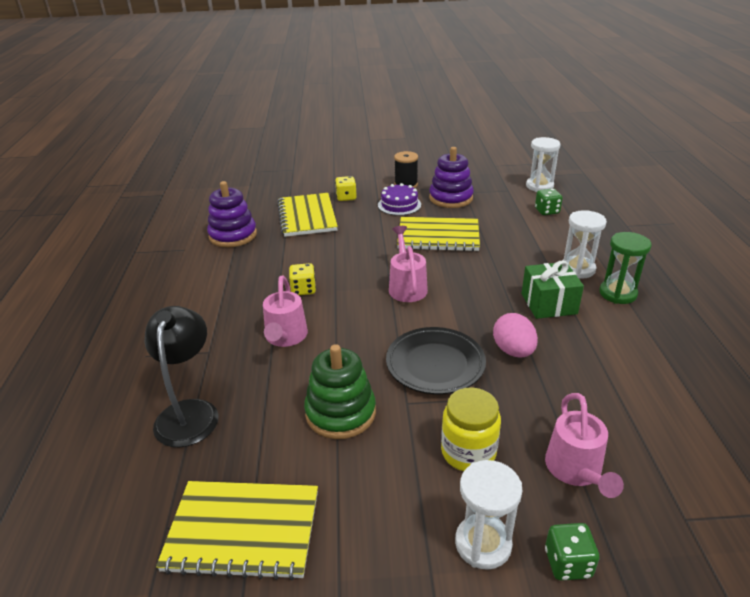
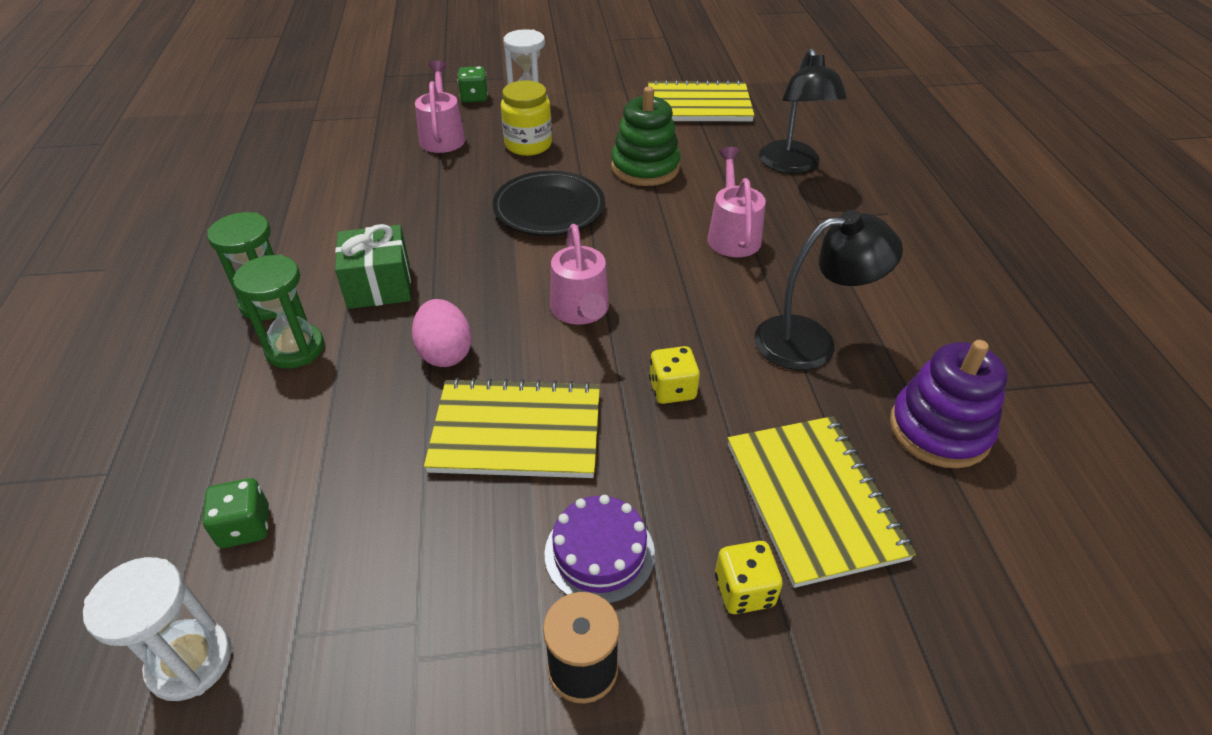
camera: 175 degrees right, 10 degrees up
yellow dice [289,263,316,295] -> yellow dice moved to [649,346,700,404]
purple stacking toy [429,147,474,208] -> none
pink egg [493,313,538,358] -> pink egg moved to [412,299,472,367]
white hourglass [562,210,607,279] -> green hourglass [233,255,324,369]
none -> black lamp [754,210,903,370]

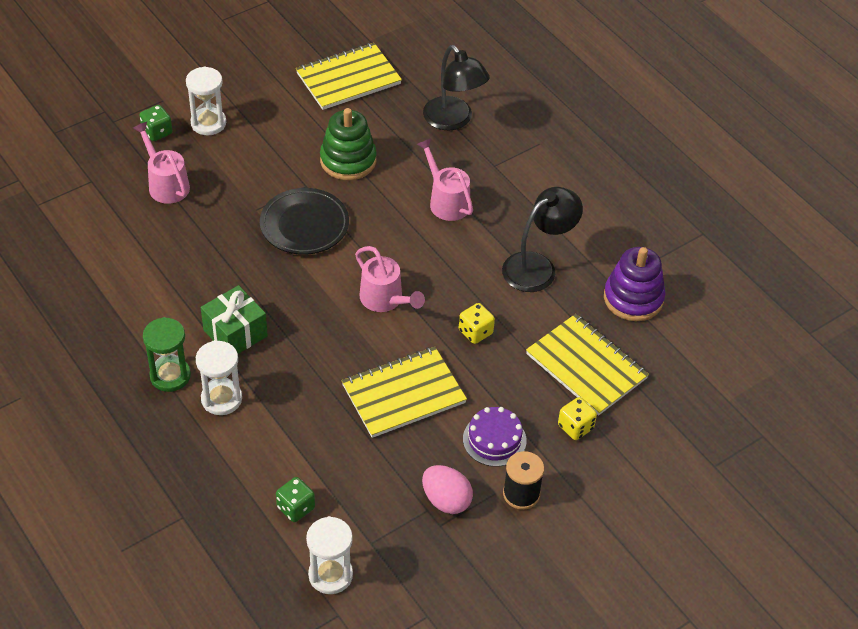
camera: 30 degrees left, 5 degrees up
green hourglass [233,255,324,369] -> white hourglass [196,341,242,415]
pink egg [412,299,472,367] -> pink egg moved to [422,465,473,514]
yellow jar [501,80,552,156] -> none

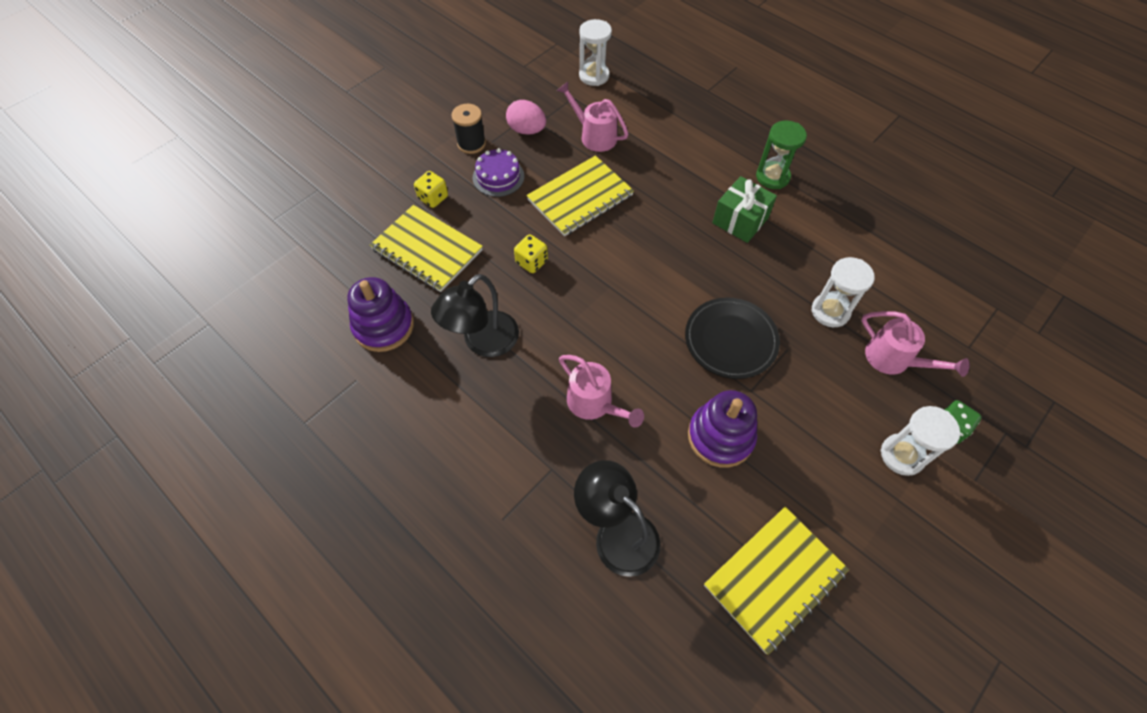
camera: 170 degrees right, 10 degrees up
white hourglass [196,341,242,415] -> white hourglass moved to [811,257,875,327]
green dice [276,477,315,522] -> none
green stacking toy [320,108,377,180] -> purple stacking toy [688,390,757,468]
pink watering can [355,246,425,312] -> pink watering can moved to [557,82,629,152]

